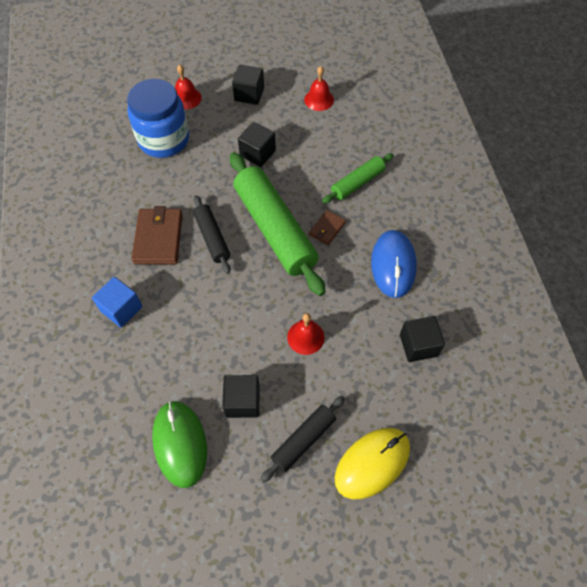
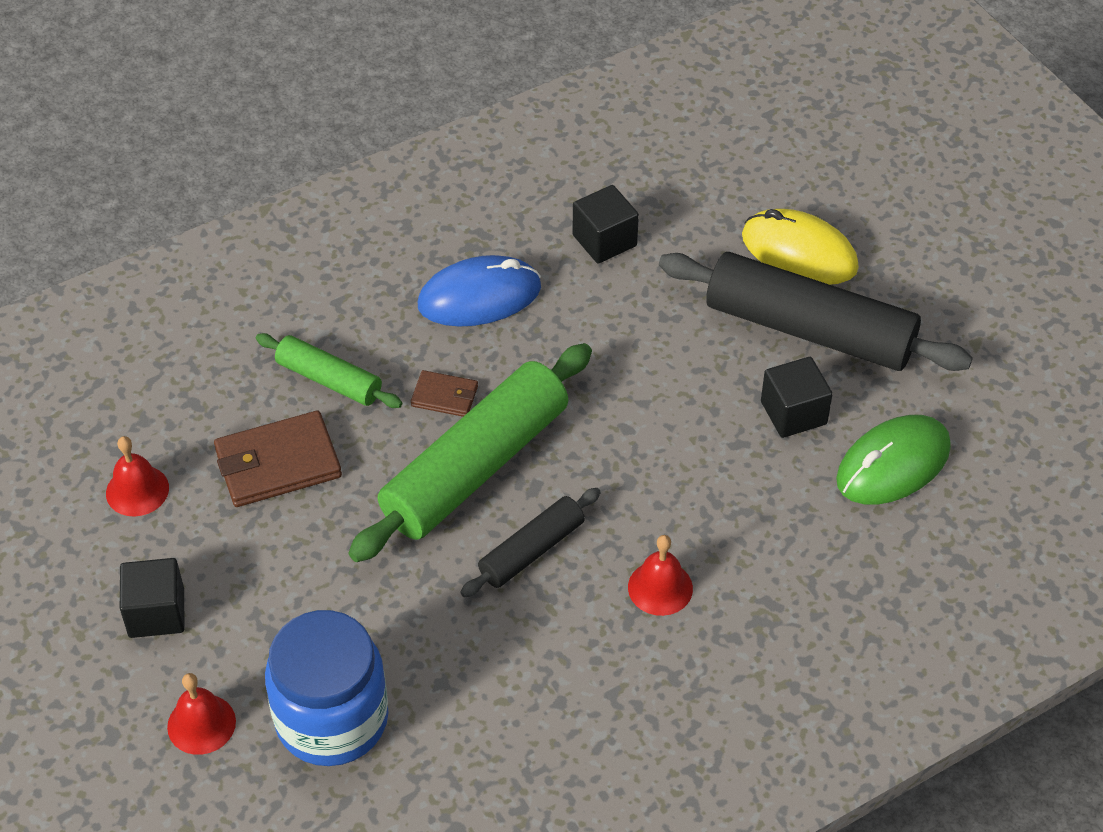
camera: 110 degrees left, 10 degrees down
blue cube [92,277,142,328] -> none
brown wallet [132,206,183,264] -> brown wallet moved to [214,411,342,507]
black cube [238,122,276,167] -> none
black rolling pin [260,396,345,483] -> black rolling pin [659,252,973,371], size x1.92
red bell [287,313,325,355] -> red bell moved to [628,535,693,616]

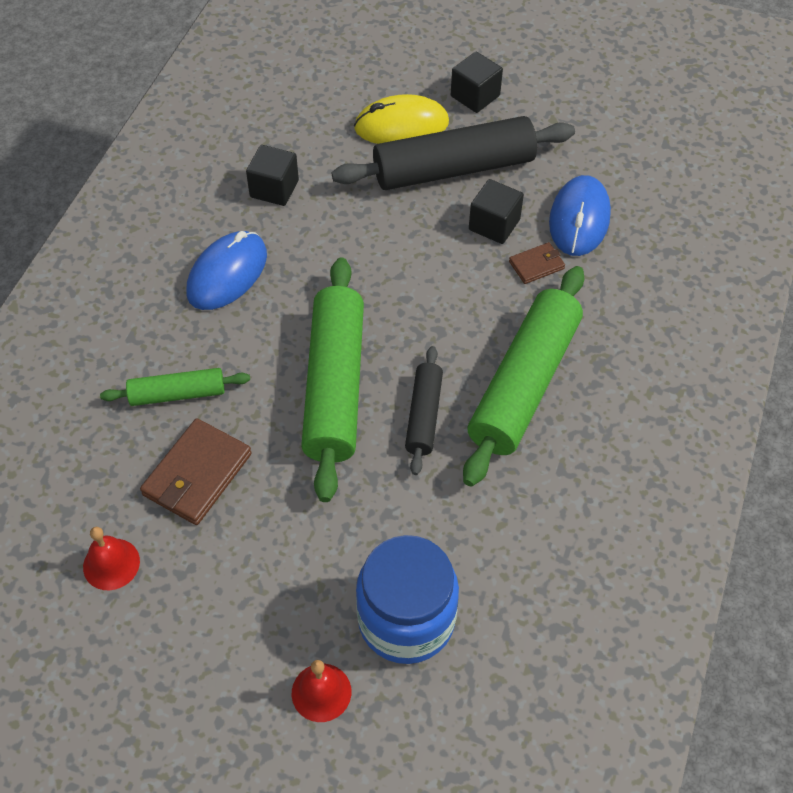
camera: 40 degrees left, 5 degrees up
black cube [120,558,185,638] -> black cube moved to [451,52,503,113]
brown wallet [411,370,478,417] -> brown wallet moved to [509,242,565,284]
red bell [628,535,693,616] -> green rolling pin [463,266,584,486]
green mouse [836,415,951,505] -> blue mouse [549,175,611,256]

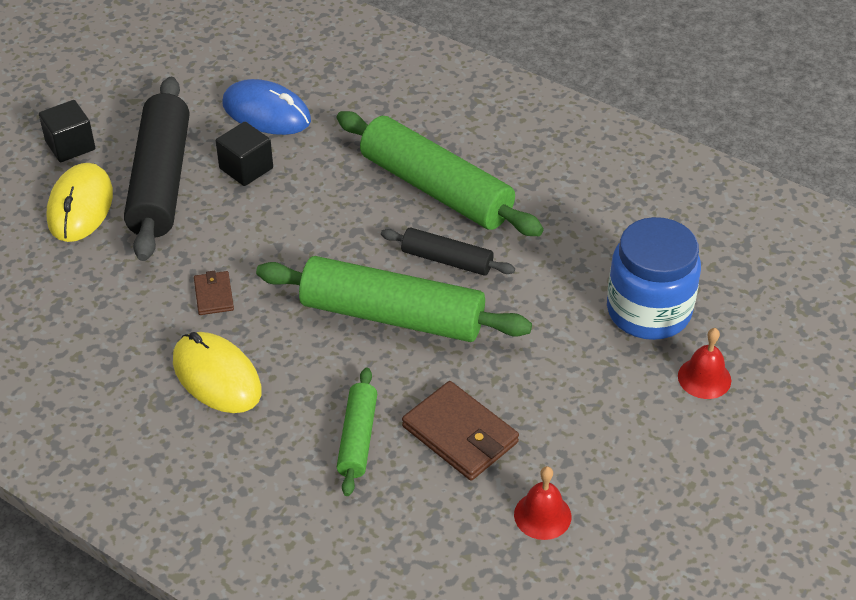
camera: 75 degrees left, 10 degrees down
blue mouse [186,231,267,310] -> yellow mouse [173,332,262,413]
black cube [246,145,299,206] -> none
brown wallet [509,242,565,284] -> brown wallet moved to [194,271,234,315]

